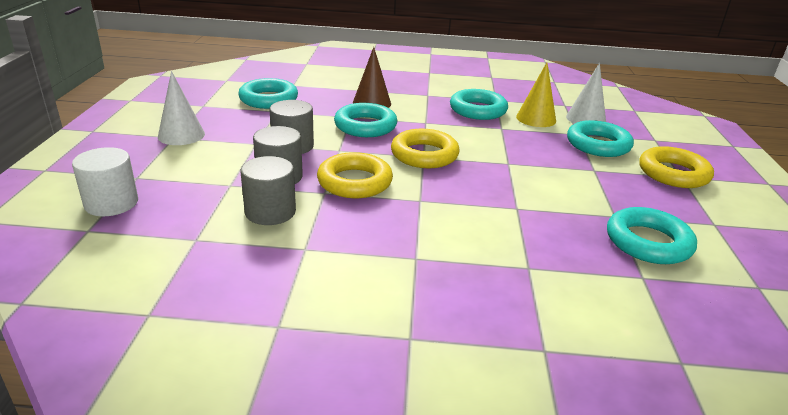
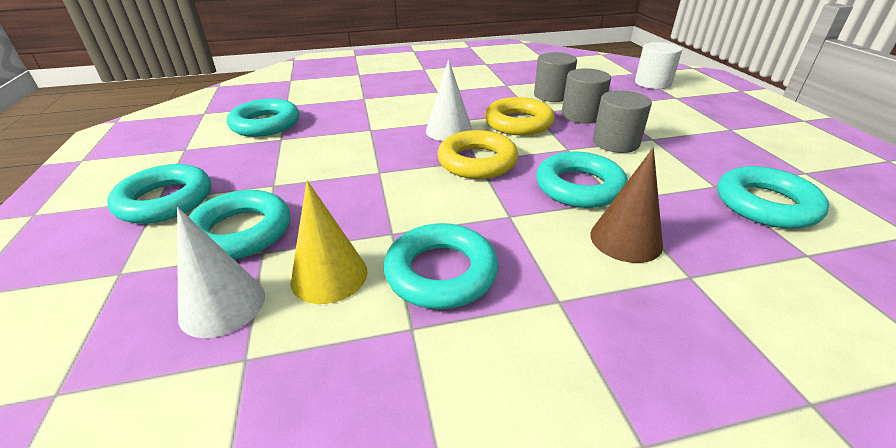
camera: 165 degrees right, 5 degrees up
white cone [158,71,205,145] -> white cone moved to [426,59,473,141]
yellow ring [639,146,714,188] -> turquoise ring [107,164,211,224]

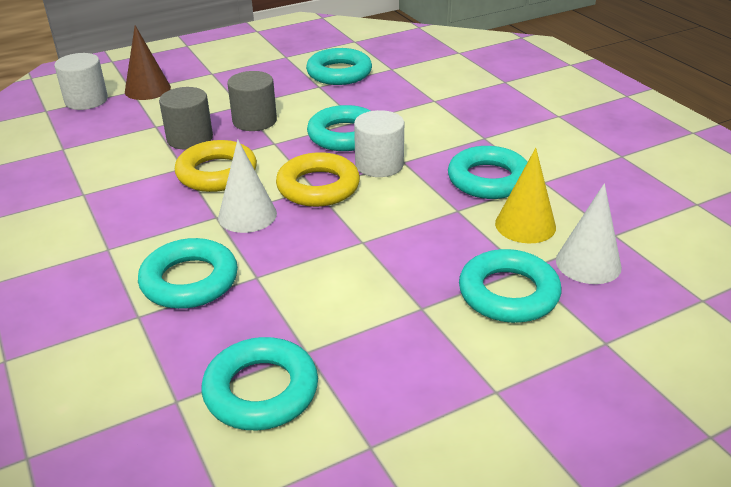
camera: 105 degrees left, 0 degrees up
turquoise ring [107,164,211,224] -> turquoise ring moved to [138,238,238,309]
grey cylinder [534,52,577,102] -> none
brown cone [590,148,663,263] -> brown cone moved to [125,25,171,100]
none -> white cylinder [354,110,404,177]

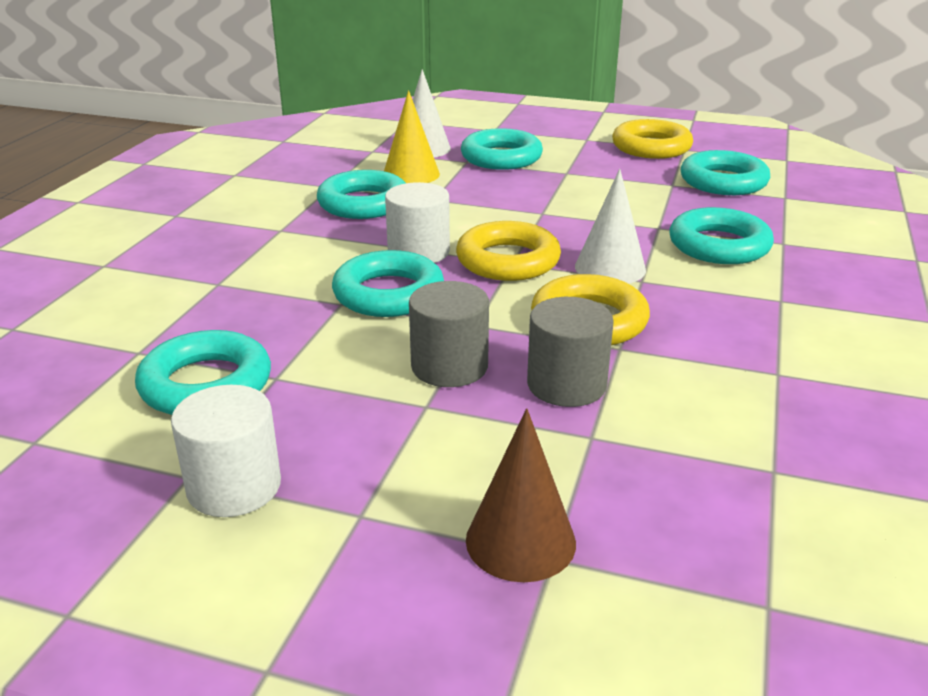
camera: 135 degrees left, 5 degrees down
white cylinder [54,53,108,110] -> white cylinder moved to [171,385,281,517]
none -> yellow ring [612,119,693,159]

